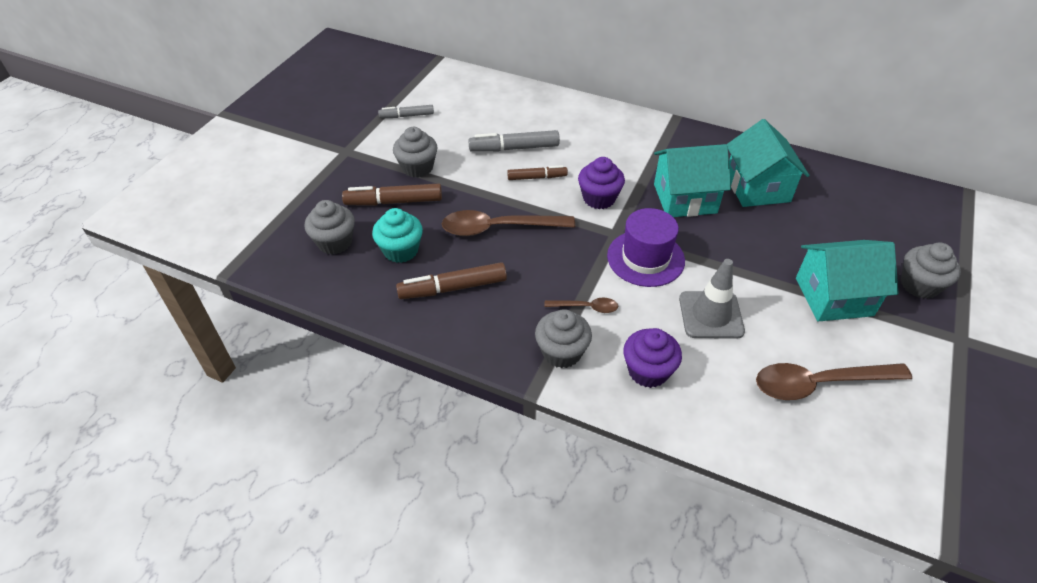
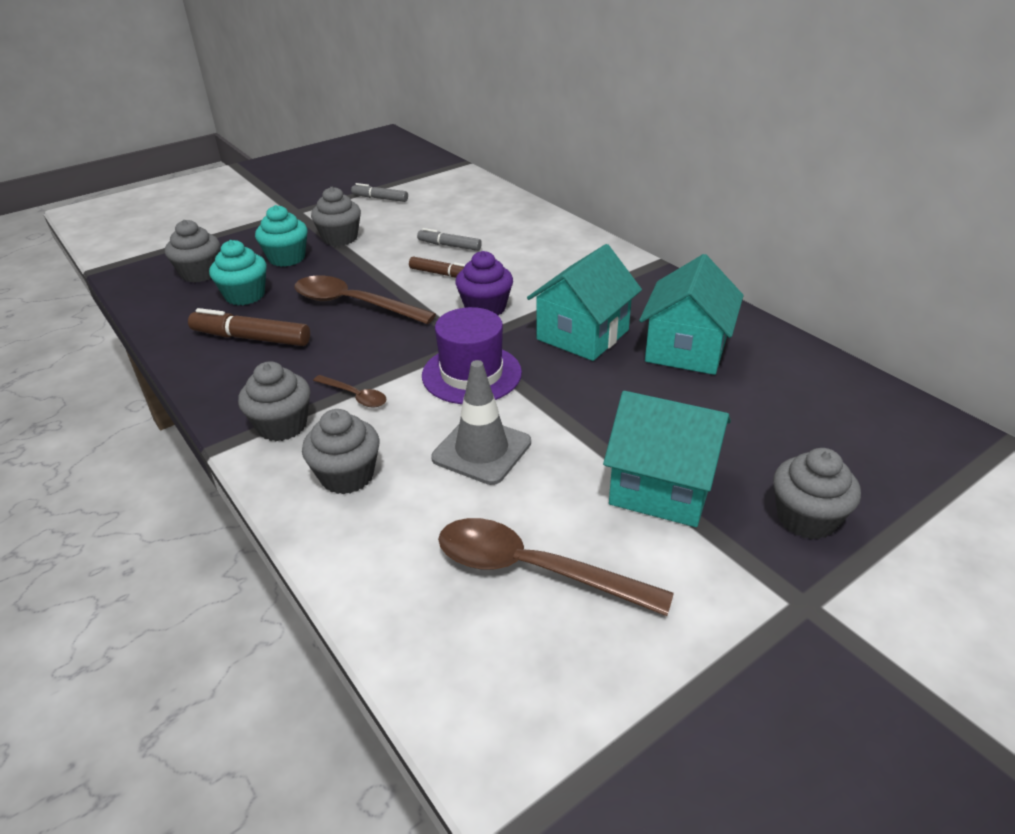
camera: 30 degrees right, 10 degrees down
brown marker [342,183,442,206] -> turquoise cupcake [255,205,308,267]
grey marker [468,130,560,152] -> grey marker [417,228,482,251], size x0.64
purple cupcake [623,328,682,388] -> grey cupcake [302,409,380,494]
turquoise house [654,144,731,217] -> turquoise house turned 75 degrees counterclockwise [527,244,642,361]

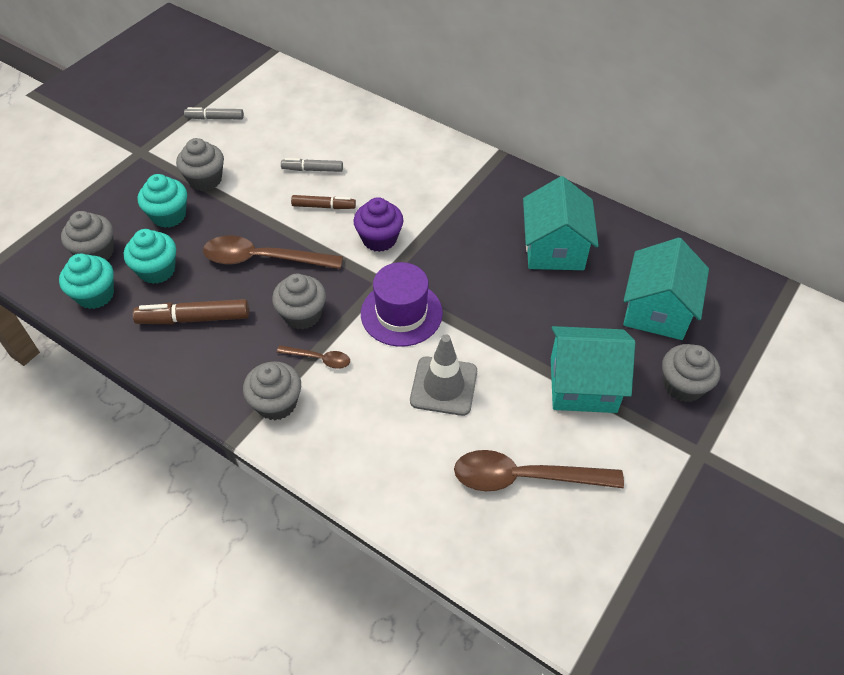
camera: 20 degrees left, 15 degrees up
grey cupcake [302,409,380,494] -> grey cupcake moved to [272,274,326,330]
turquoise house [527,244,642,361] -> turquoise house moved to [623,238,709,340]
none -> turquoise cupcake [59,254,114,309]

